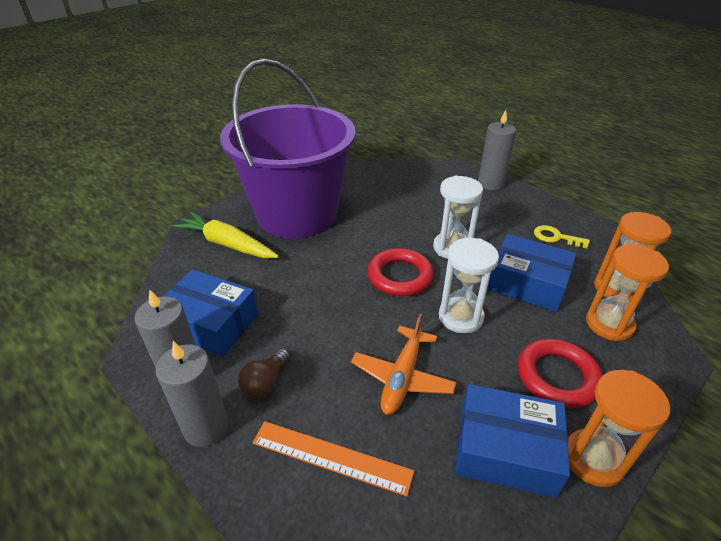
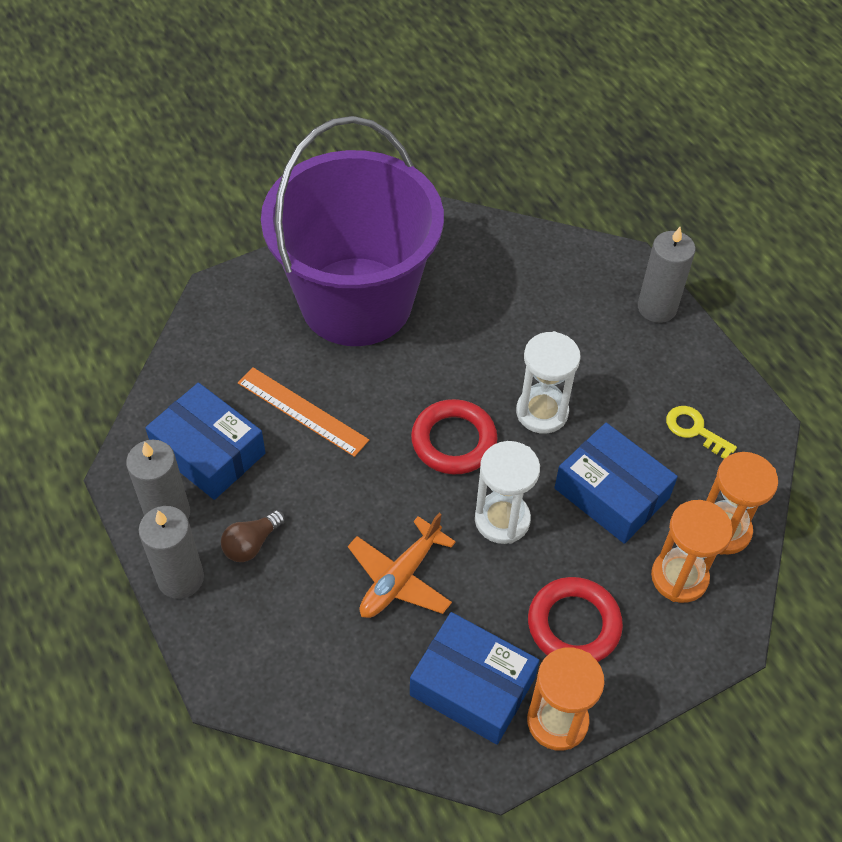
camera: 15 degrees right, 15 degrees up
yellow carrot [172,212,279,258] -> none
orange ruler [253,421,414,497] -> orange ruler moved to [238,367,369,457]

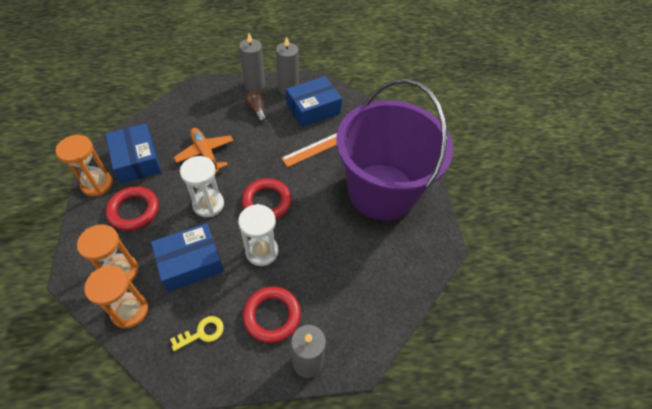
camera: 110 degrees right, 0 degrees up
blue box [410,612,540,745] -> blue box turned 75 degrees counterclockwise [106,123,161,184]
none -> red ring [243,286,301,343]

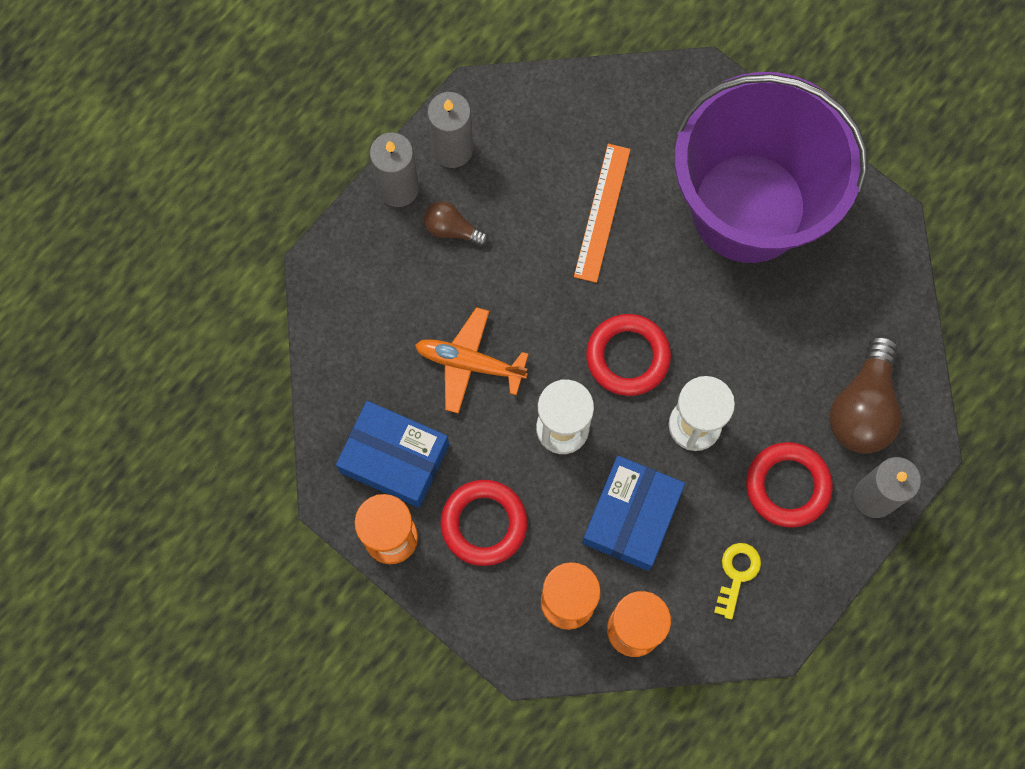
camera: 40 degrees left, 20 degrees up
blue box [286,76,342,127] -> none
none -> brown light bulb [829,335,902,454]

